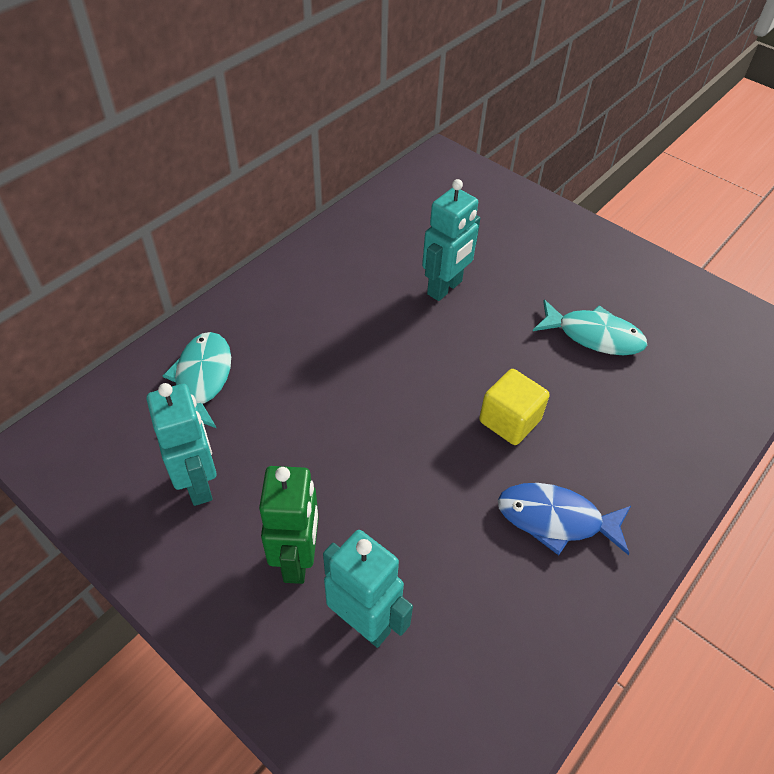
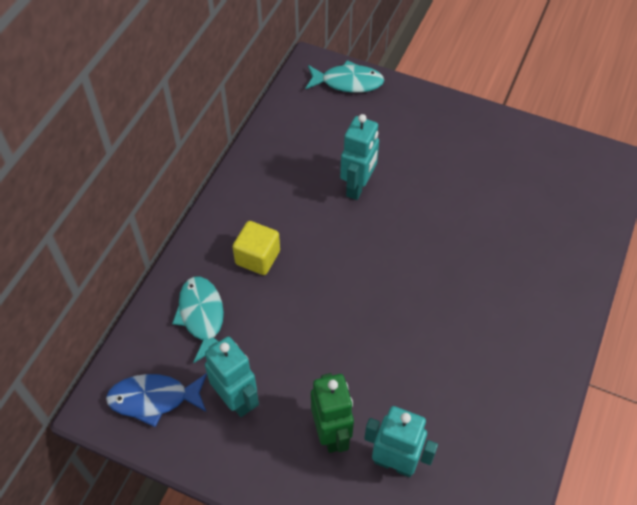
camera: 15 degrees left, 5 degrees up
yellow cube [479,369,549,445] -> yellow cube moved to [233,221,280,275]
blue fish [498,483,631,555] -> blue fish moved to [106,373,207,427]
turquoise fish [533,300,647,355] -> turquoise fish moved to [305,60,384,93]

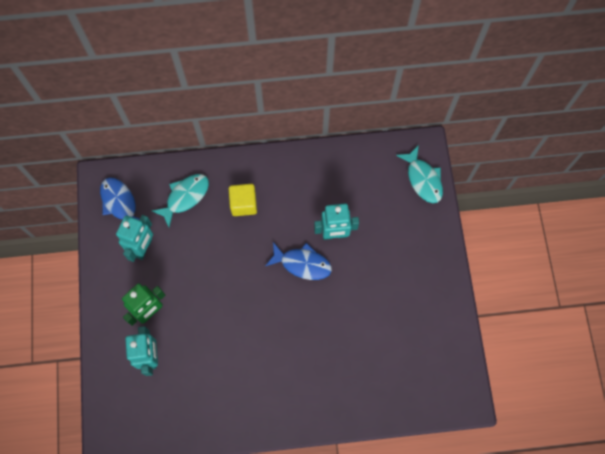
camera: 60 degrees right, 15 degrees up
none -> blue fish [265,242,332,280]

